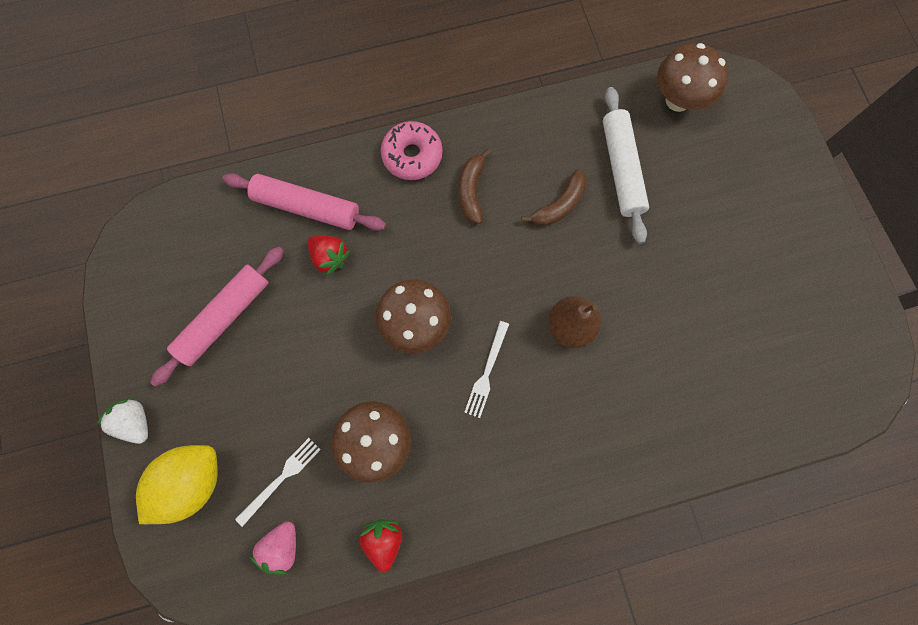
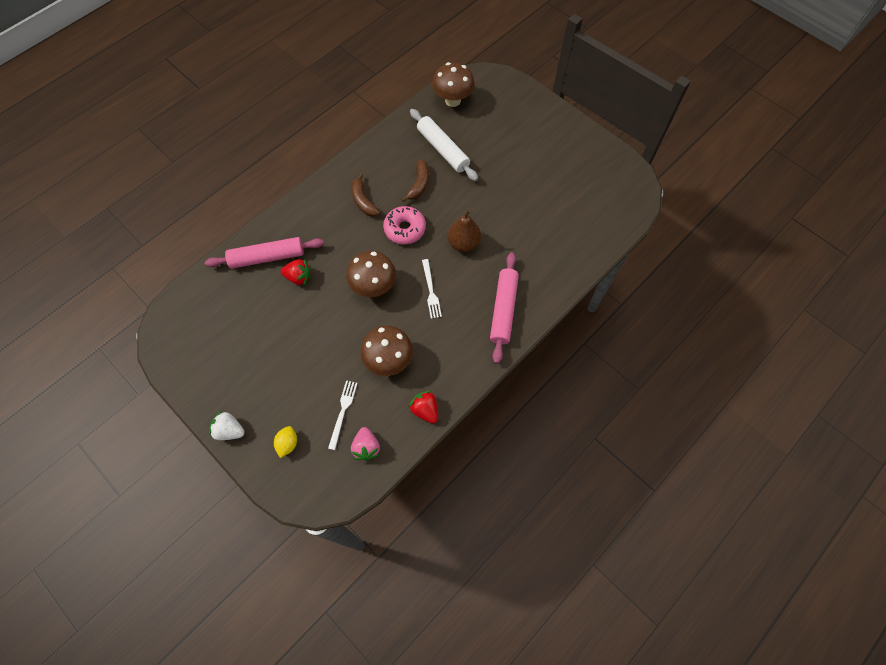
camera: 30 degrees left, 10 degrees down
yellow lemon [136,445,218,524] -> yellow lemon [274,426,297,458], size x0.49
pink rolling pin [150,247,284,387] -> pink rolling pin moved to [490,252,519,364]
pink donut [381,121,443,180] -> pink donut moved to [383,206,426,244]

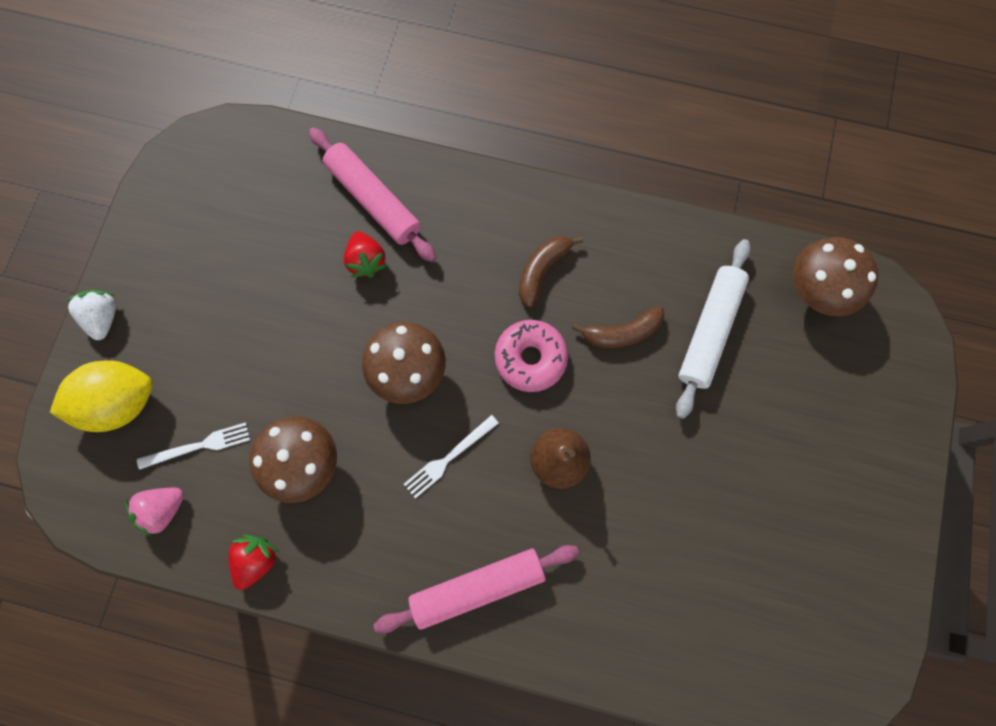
camera: 60 degrees right, 10 degrees up
yellow lemon [274,426,297,458] -> yellow lemon [50,360,153,432], size x2.02

